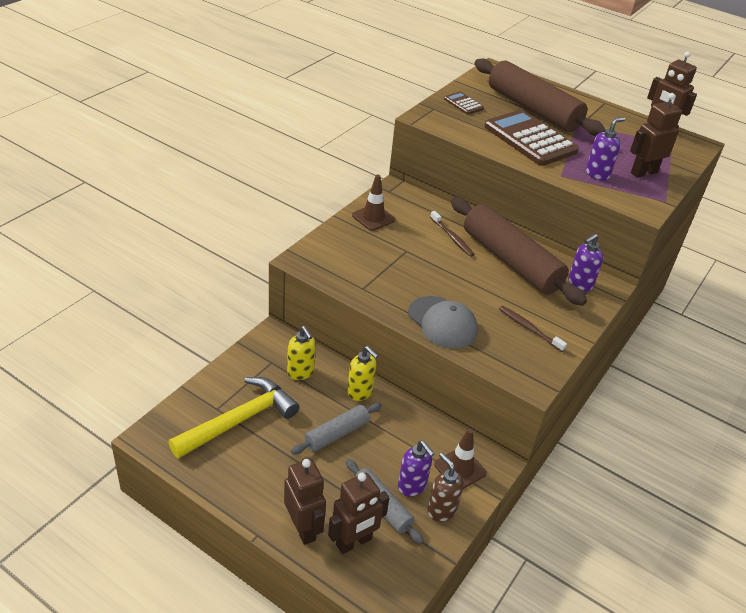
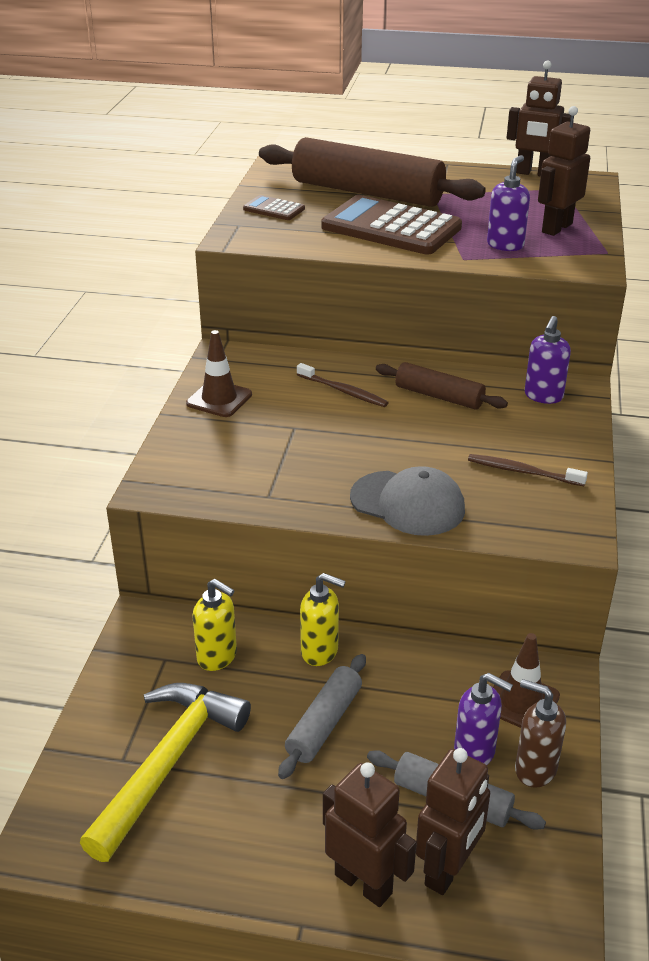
camera: 20 degrees left, 5 degrees down
brown rolling pin [451,197,587,306] -> brown rolling pin [376,362,508,410], size x0.51

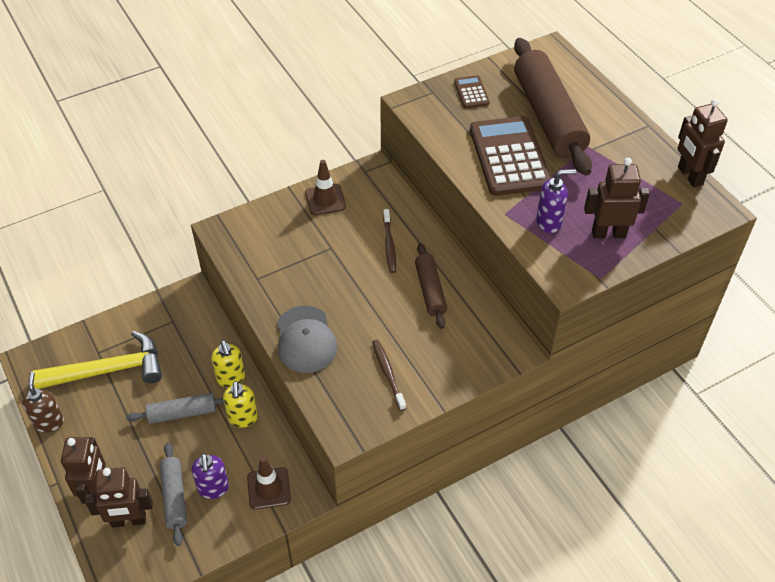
camera: 50 degrees right, 15 degrees up
yellow soap dispenser [193,579,237,671] -> yellow soap dispenser moved to [223,381,258,428]
brown soap dispenser [515,679,566,788] -> brown soap dispenser moved to [22,372,64,433]
purple soap dispenser [525,316,571,404] -> none

